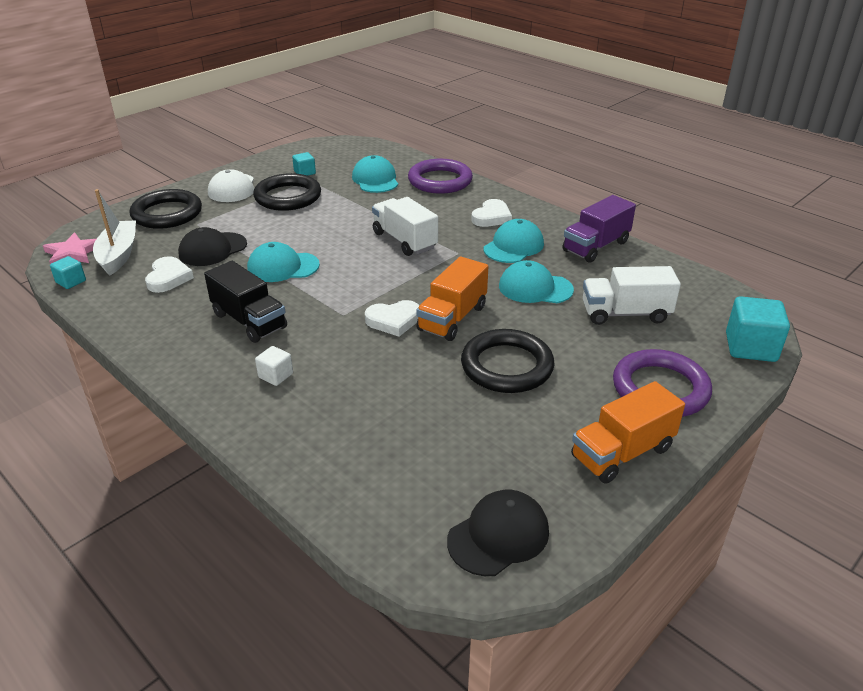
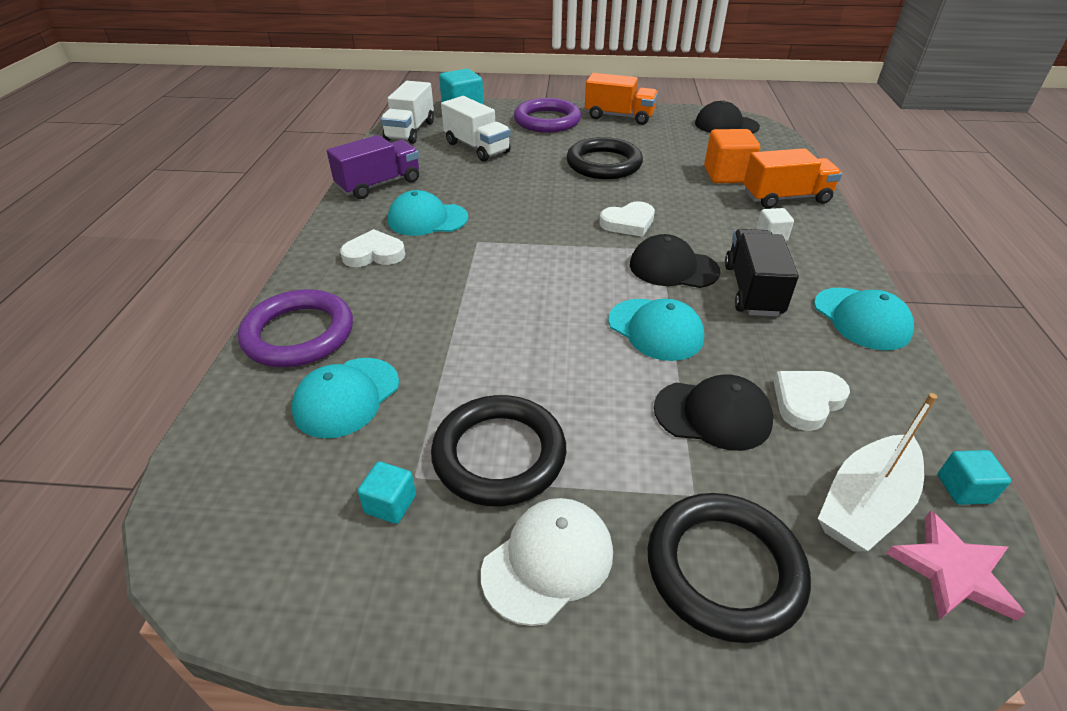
camera: 130 degrees left, 5 degrees up
white heart [365,300,419,337] -> white heart turned 120 degrees clockwise [599,201,655,237]
white truck [372,197,438,256] -> white truck moved to [381,81,434,144]
orange truck [416,256,489,341] -> orange truck moved to [744,148,842,209]
turquoise cap [499,260,574,303] -> turquoise cap moved to [814,288,914,351]
purple truck [563,195,636,263] -> purple truck turned 45 degrees counterclockwise [327,135,419,199]
none -> black cap [630,234,720,288]
none -> orange cube [704,129,760,183]

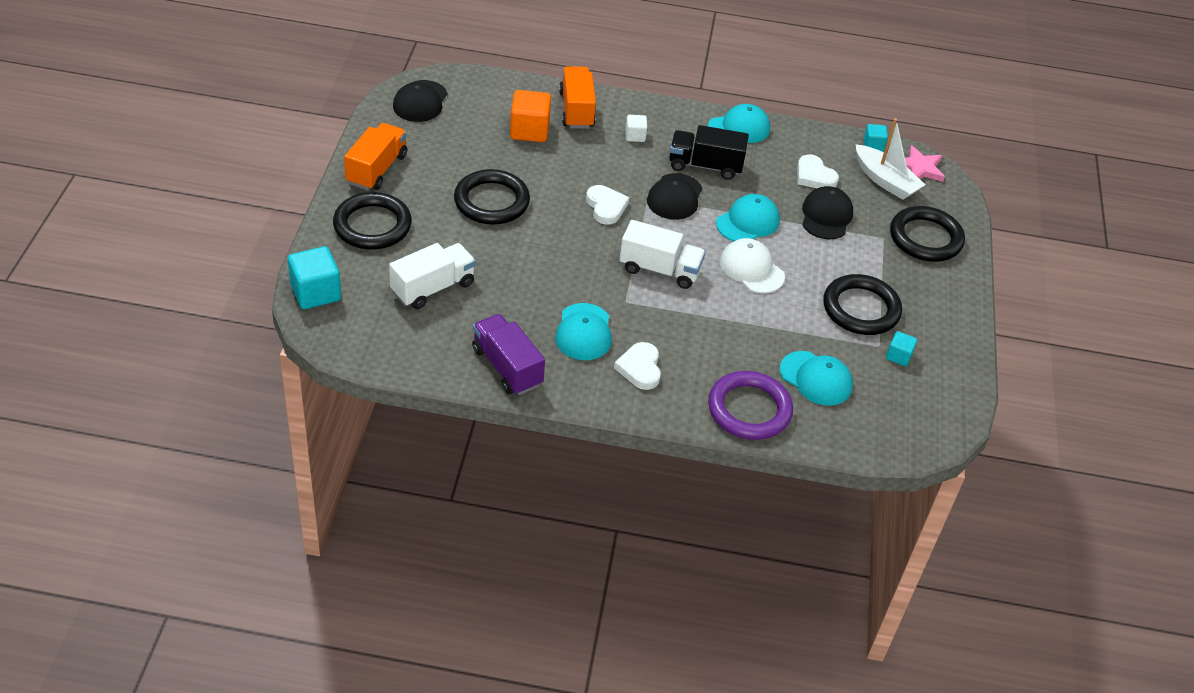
camera: 90 degrees left, 5 degrees up
white truck [381,81,434,144] -> white truck moved to [620,220,706,289]
white cap [481,498,613,626] -> white cap moved to [720,238,785,293]
purple ring [514,98,581,133] -> black ring [333,192,412,250]

